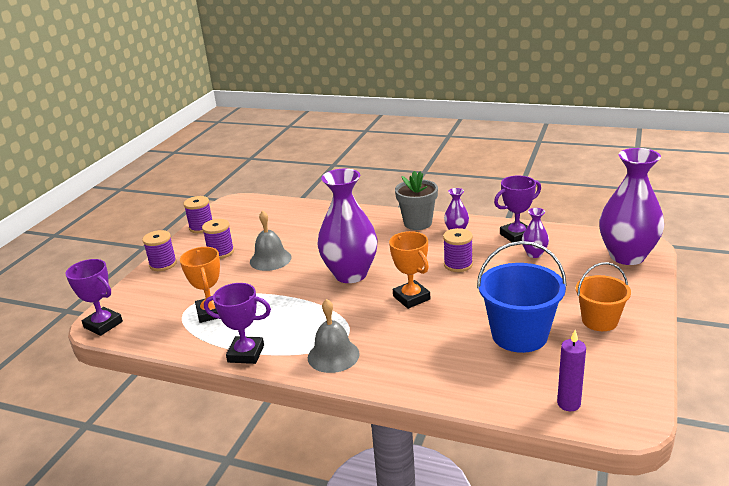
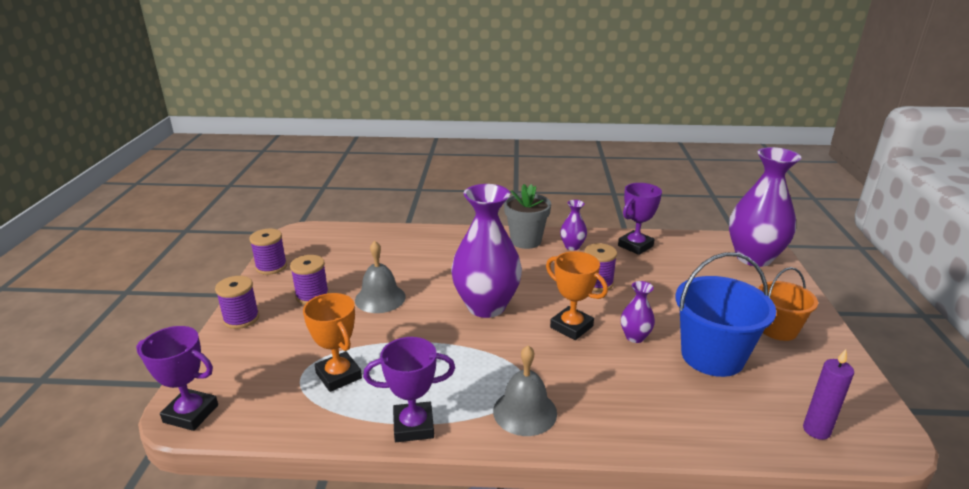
camera: 20 degrees left, 0 degrees up
purple vase [522,208,549,258] -> purple vase moved to [621,281,655,343]

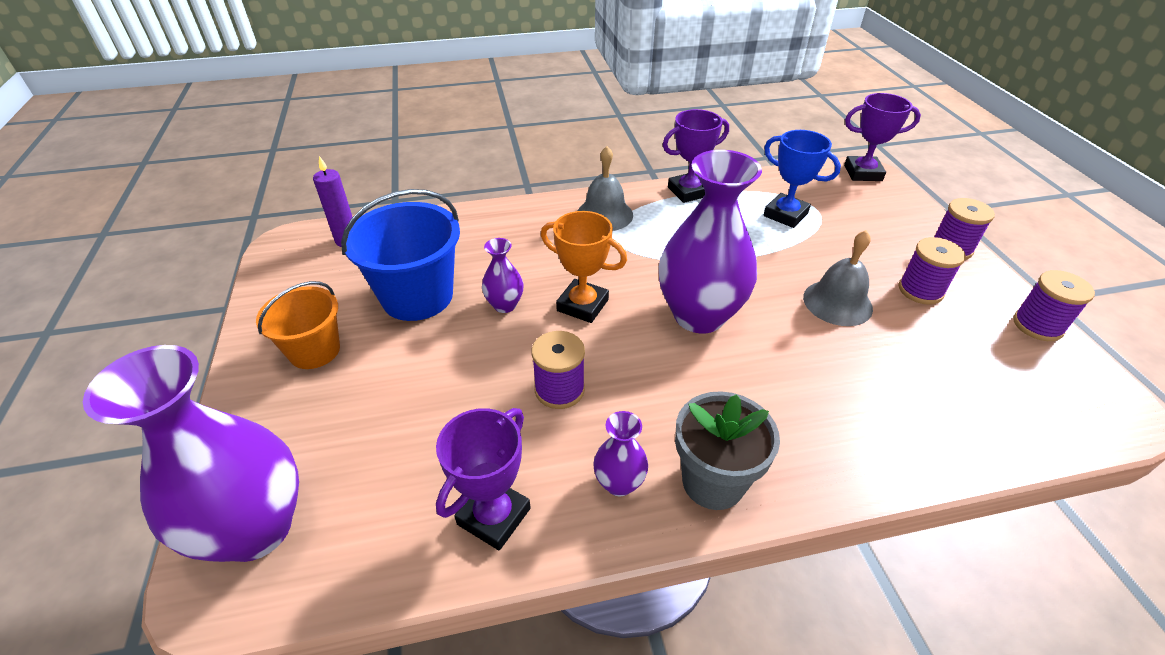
camera: 165 degrees right, 15 degrees up
orange trophy [303,293,362,392] -> blue trophy [764,130,841,228]

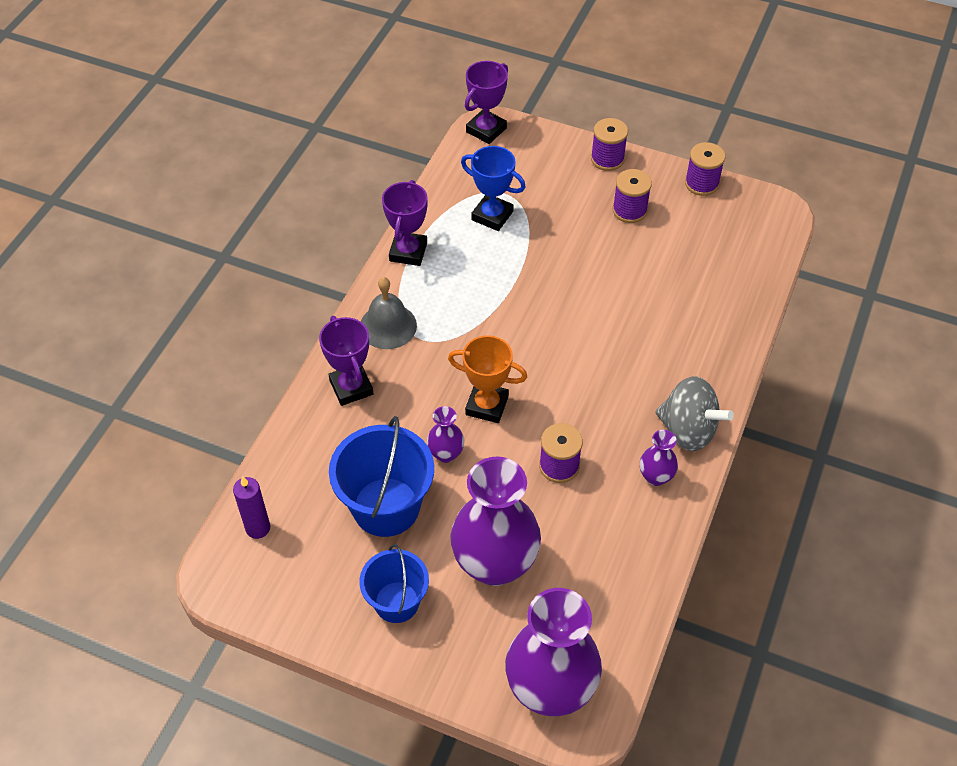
camera: 55 degrees left, 10 degrees up
orange bucket [256,281,340,369] -> blue bucket [359,544,429,623]
purple trophy [436,408,531,550] -> purple trophy moved to [319,316,373,406]
orange trophy [541,211,627,323] -> orange trophy turned 45 degrees clockwise [448,335,527,423]
purple vase [659,150,762,333] -> purple vase moved to [450,457,541,586]
grey flower pot [675,391,780,510] -> grey spinning top [655,376,734,451]
blue trophy [764,130,841,228] -> blue trophy turned 45 degrees clockwise [461,146,526,231]
grey bell [803,230,873,326] -> none

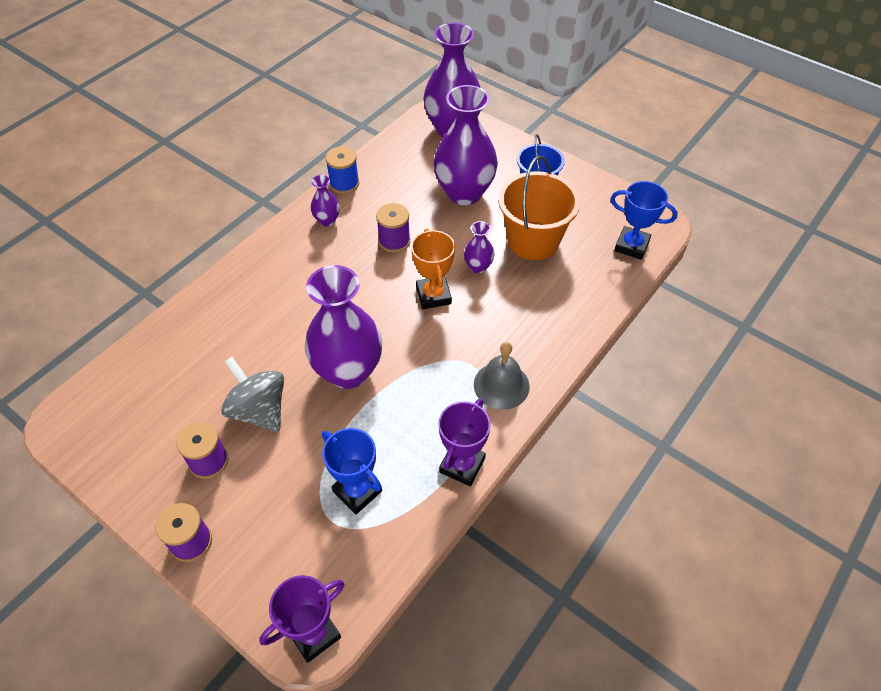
camera: 165 degrees left, 0 degrees up
purple candle [233,476,270,539] -> blue trophy [610,181,678,260]
purple trophy [319,316,373,406] -> none
blue bucket [329,416,434,537] -> orange bucket [498,156,580,260]
orange trophy [448,335,527,423] -> orange trophy turned 45 degrees clockwise [411,229,455,309]
grey spinning top [655,376,734,451] -> grey spinning top moved to [221,357,284,432]
purple spool [685,142,725,196] -> none
none -> purple vase [305,265,382,389]
none -> blue spool [325,146,359,194]

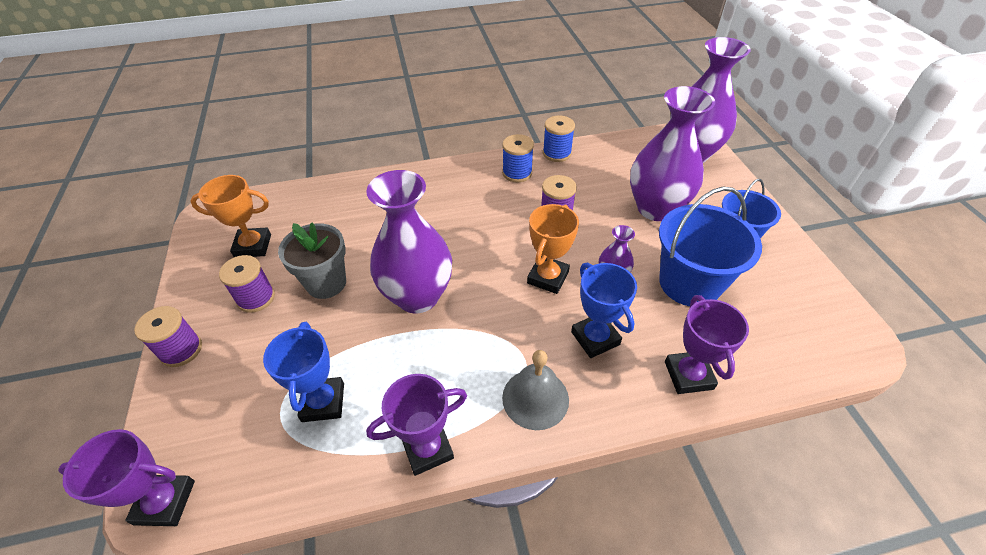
camera: 40 degrees right, 5 degrees down
grey spinning top [221,357,284,432] -> grey flower pot [278,222,346,299]
purple vase [311,175,340,226] -> blue spool [502,134,534,182]
orange bucket [498,156,580,260] -> blue bucket [659,187,762,306]
blue trophy [610,181,678,260] -> blue trophy moved to [571,262,637,358]
none -> orange trophy [190,175,271,257]
none -> purple trophy [665,295,749,394]

